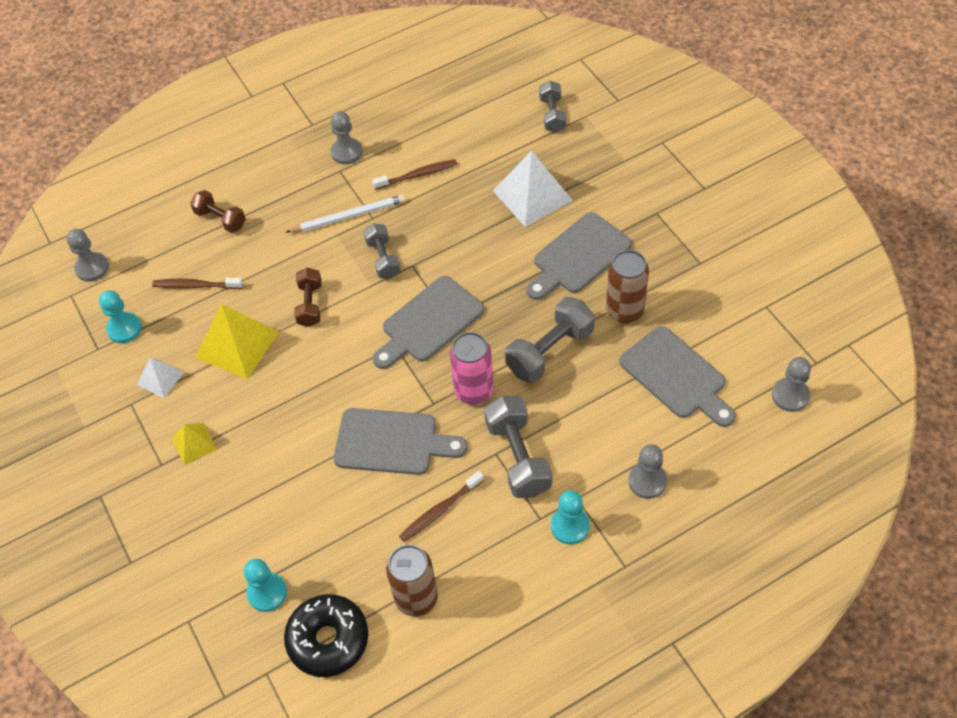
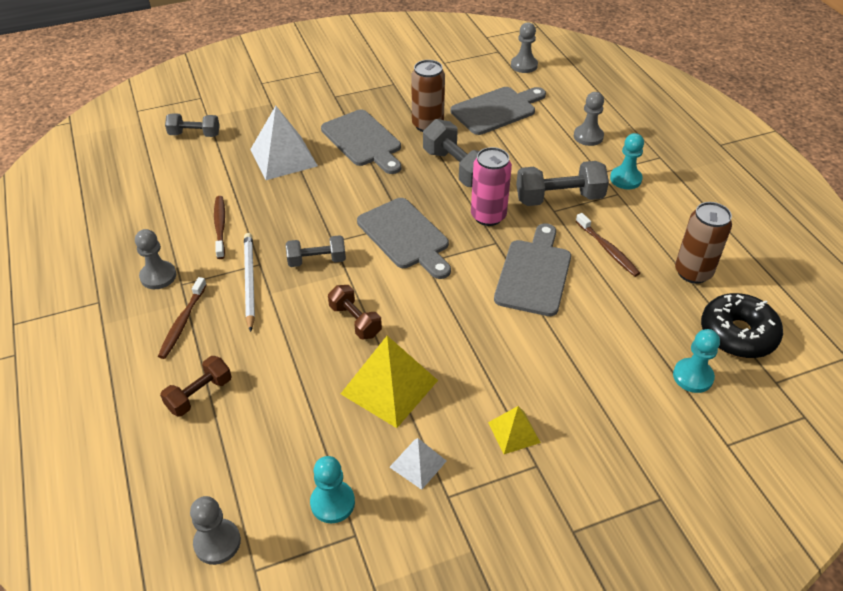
camera: 85 degrees left, 10 degrees down
brown toothbrush [152,278,243,289] -> brown toothbrush moved to [158,277,207,359]
brown dumbbell [294,268,322,327] -> brown dumbbell turned 45 degrees clockwise [328,285,382,339]

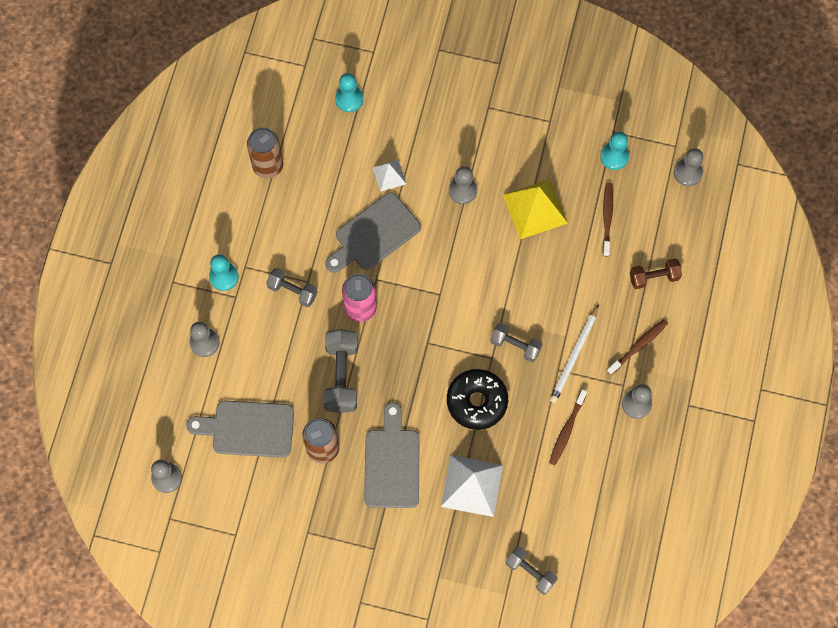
camera: 145 degrees left, 25 degrees up
brown dumbbell [328,285,382,339] -> none
grey cutting board [357,198,451,279] -> none
white pyramid [390,438,446,490] -> white pyramid moved to [372,160,406,192]
yellow pyramid [488,406,541,454] -> none
grey dumbbell [516,161,609,206] -> grey dumbbell [266,268,318,307], size x0.63
brown toothbrush [576,213,640,277] -> brown toothbrush moved to [602,182,613,256]
black donut [701,293,783,358] -> black donut moved to [447,369,508,430]
none -> grey pawn [449,166,477,204]

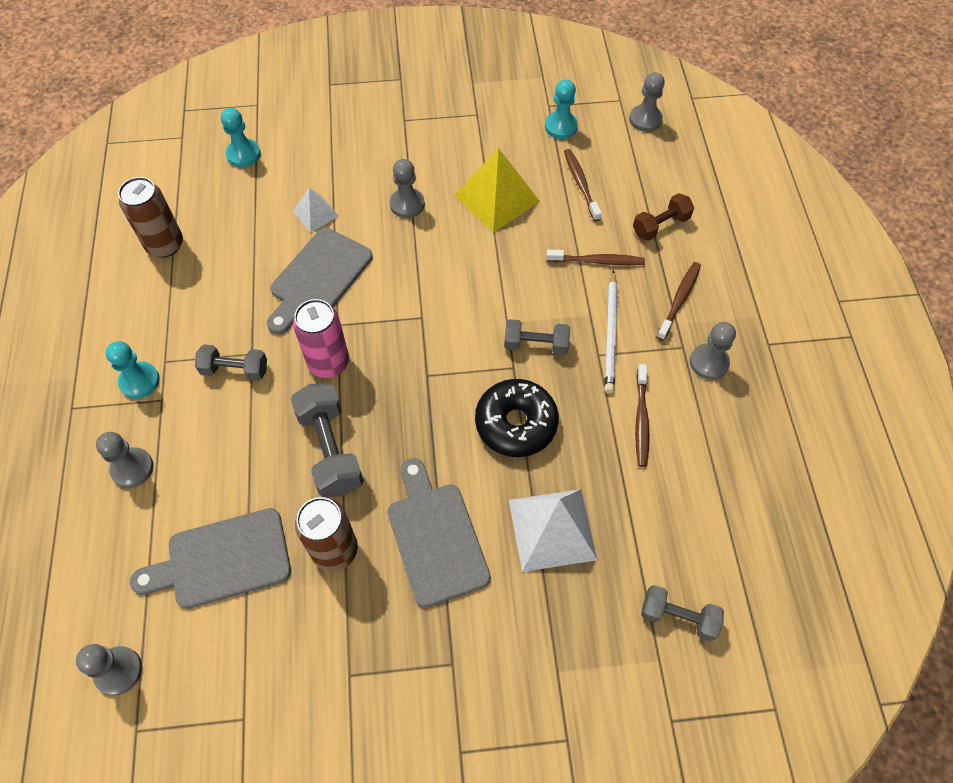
camera: 20 degrees left, 10 degrees down
none -> brown toothbrush [546,249,645,265]

